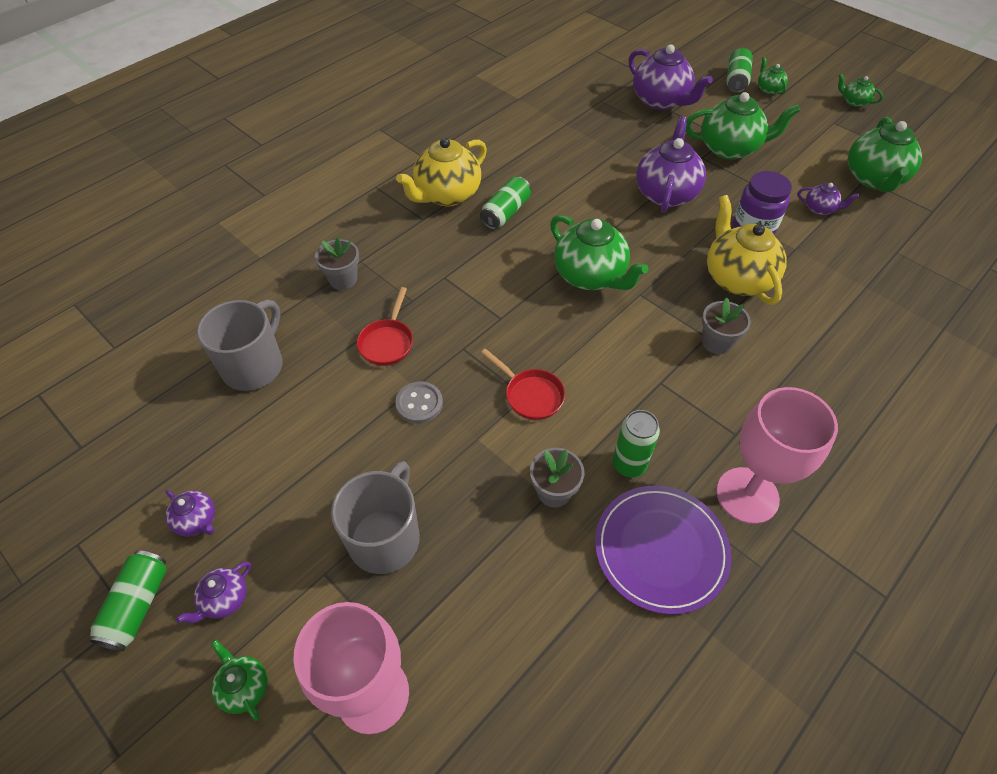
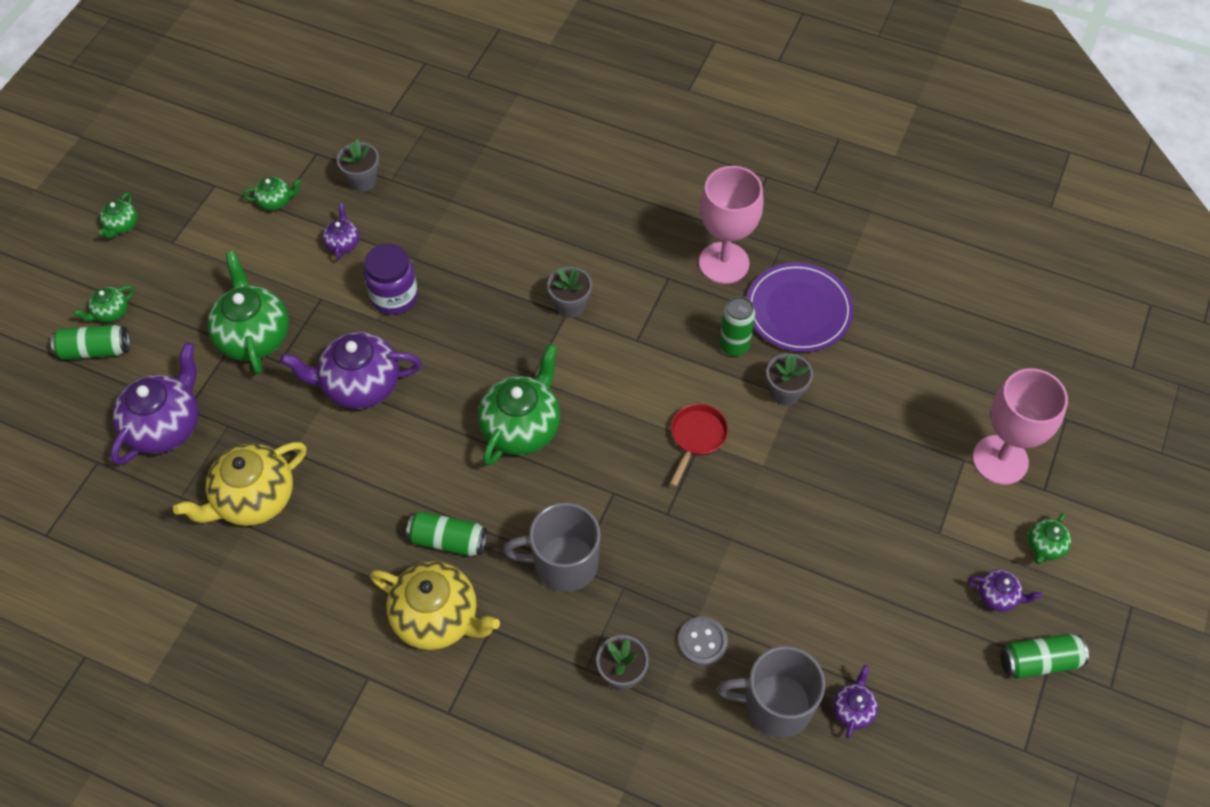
camera: 110 degrees left, 5 degrees up
purple teapot [165,490,215,536] -> purple teapot moved to [833,665,878,739]
grey mug [331,461,420,574] -> grey mug moved to [503,502,600,592]
red pan [357,287,413,366] -> none
grey button [395,381,443,424] -> grey button moved to [678,617,728,666]
yellow teapot [707,195,787,305] -> yellow teapot moved to [173,442,307,526]
green teapot [848,117,922,193] -> green teapot [243,177,301,211], size x0.49
none -> grey flower pot [337,140,379,192]

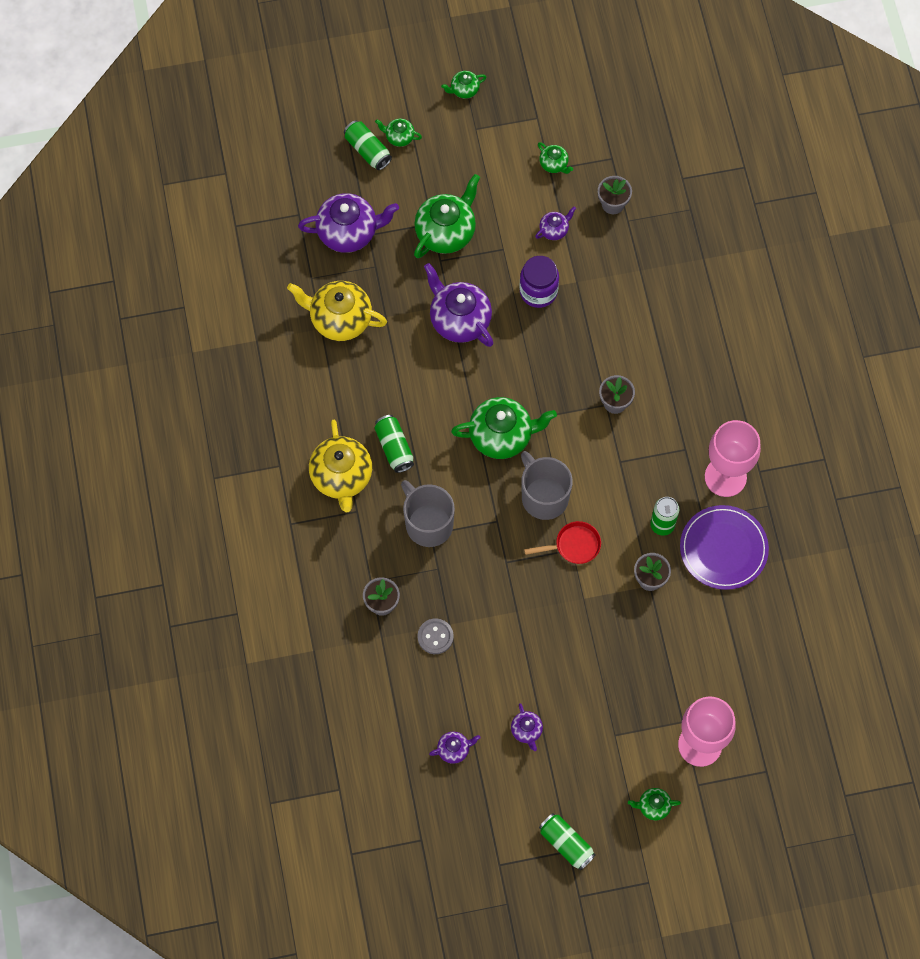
camera: 55 degrees right, 10 degrees up
grey mug [717,646,825,738] -> grey mug moved to [521,451,573,520]
purple teapot [968,570,1043,612] -> purple teapot moved to [511,703,543,751]

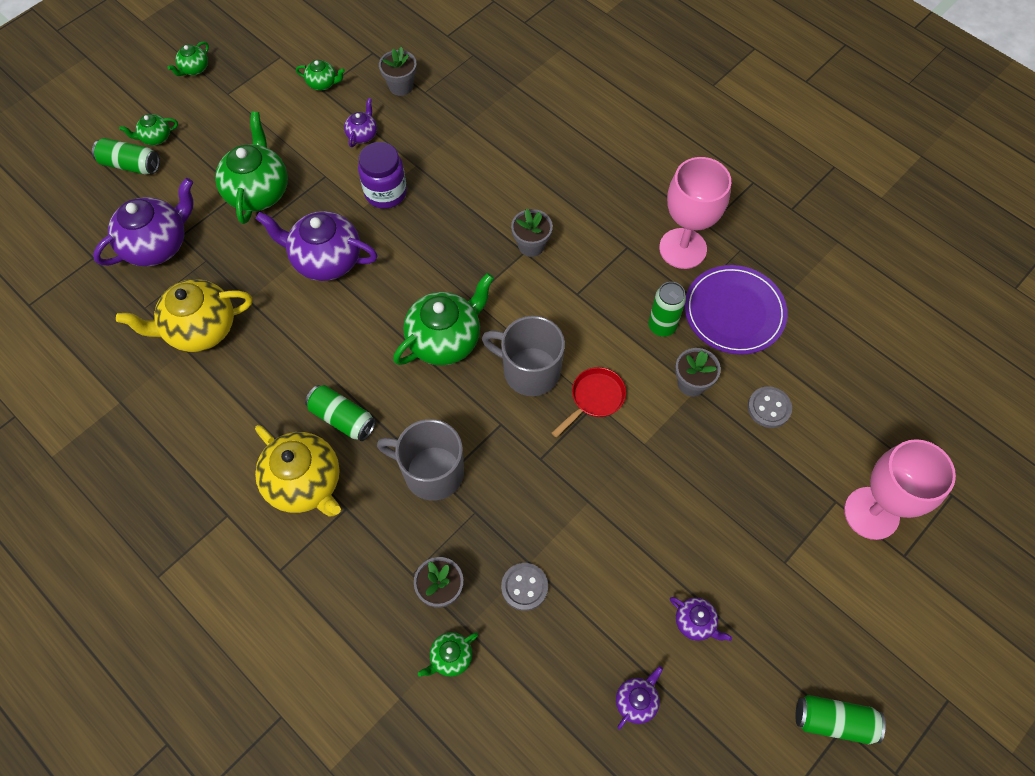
camera: 35 degrees left, 5 degrees down
green teapot [628,788,681,820] -> green teapot moved to [418,632,478,677]
none -> grey button [748,387,792,428]

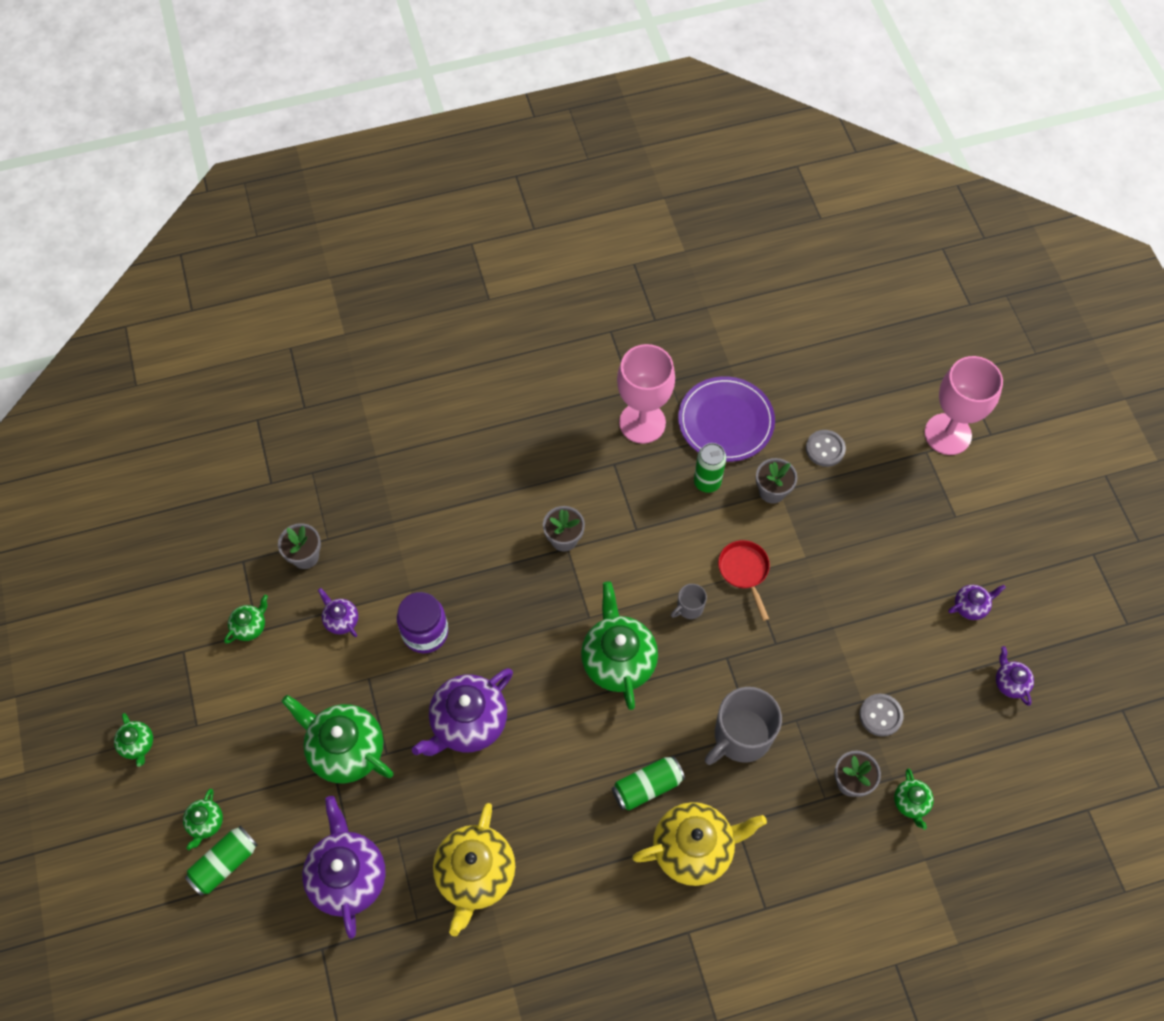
camera: 60 degrees left, 0 degrees up
grey mug [482,316,565,396] -> grey mug [671,584,707,619], size x0.48
green can [795,695,886,744] -> none

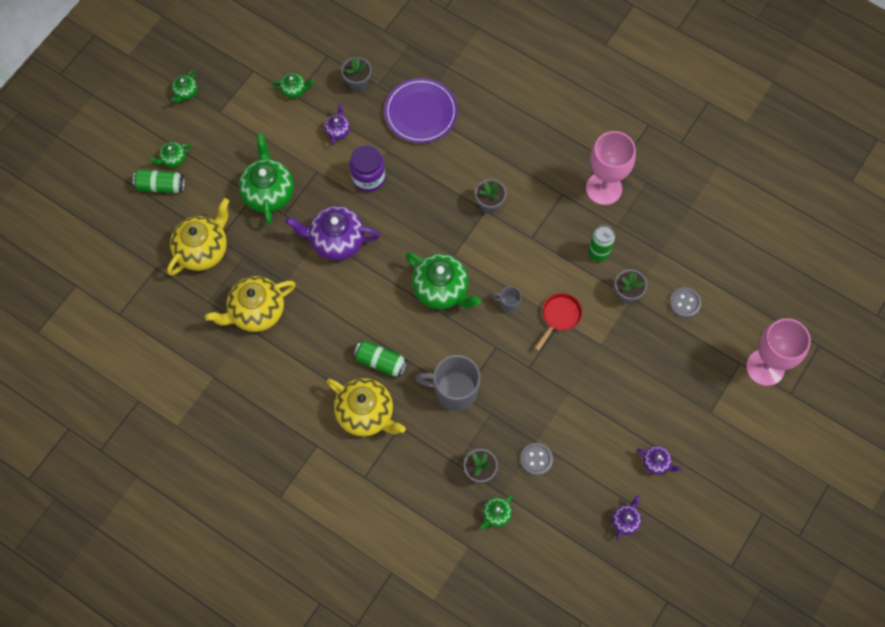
camera: 50 degrees right, 5 degrees up
purple teapot [302,796,386,939] -> yellow teapot [167,198,229,276]
green teapot [581,581,658,710] -> green teapot turned 90 degrees clockwise [405,252,481,309]
purple plate [678,376,775,462] -> purple plate moved to [384,78,458,143]

